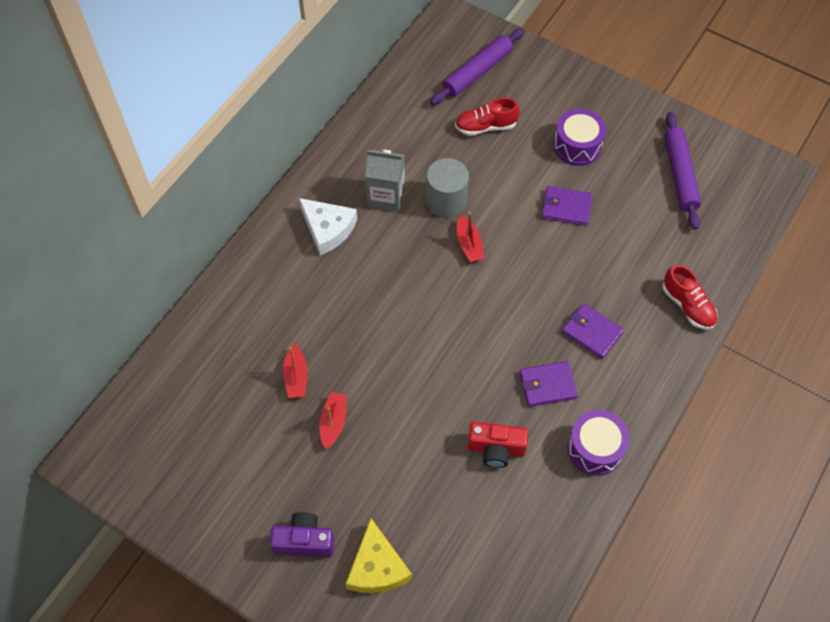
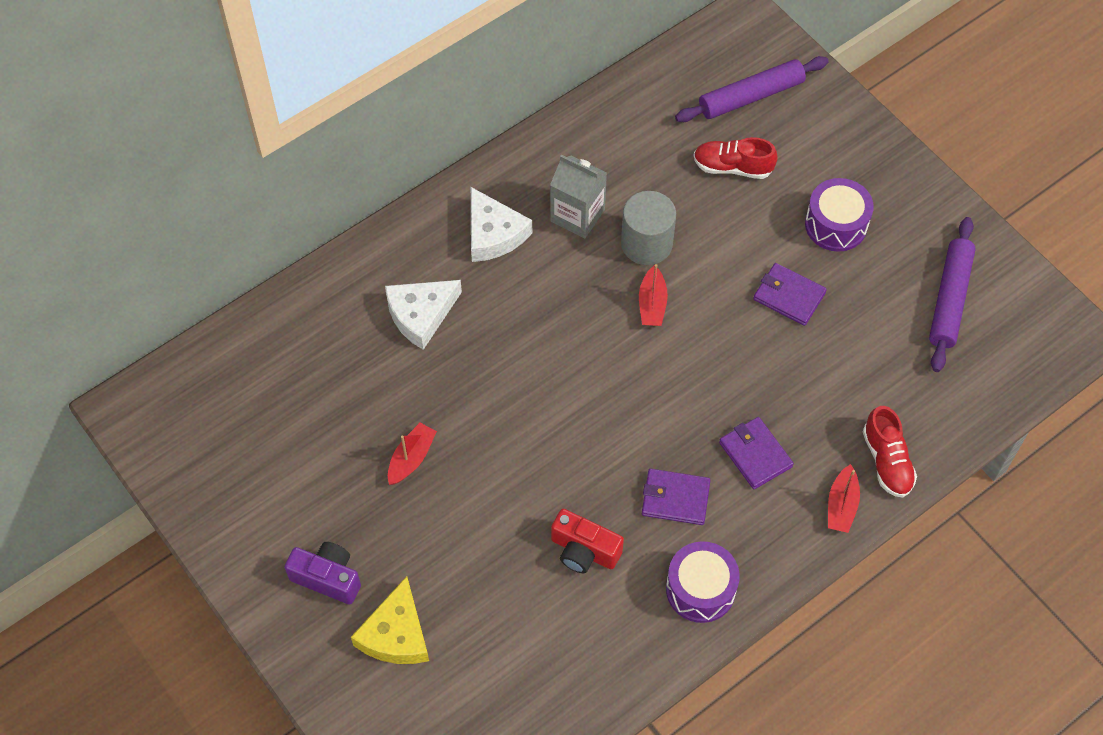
camera: 20 degrees right, 0 degrees up
red boat [283,344,308,398] -> red boat moved to [828,464,860,533]
none -> white cheese [385,280,462,350]

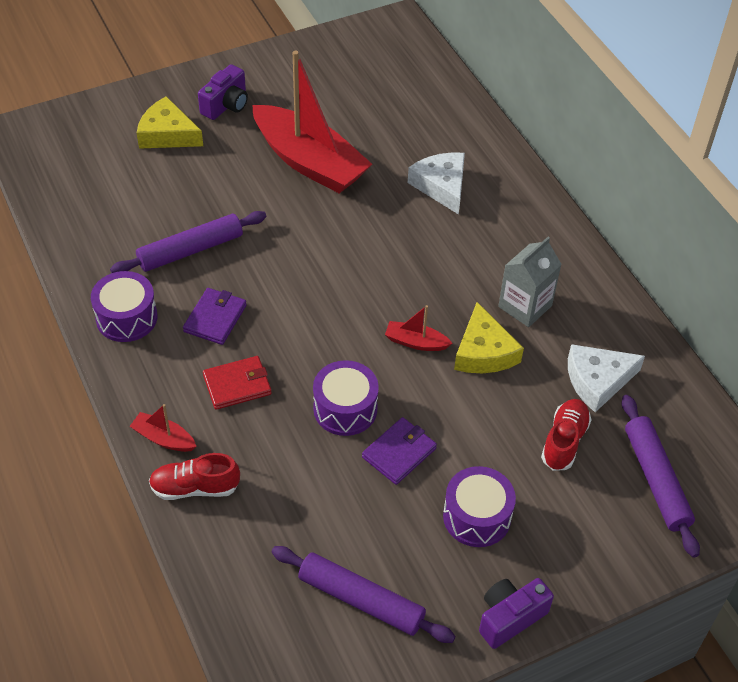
camera: 100 degrees right, 10 degrees down
red boat [388,423,437,485] -> red boat [252,51,372,193], size x2.43
white cheese [471,187,532,262] -> white cheese moved to [568,344,645,412]
red camera [551,509,624,573] -> purple rolling pin [110,211,266,273]
grey cylinder [621,191,676,265] -> yellow cheese [454,302,524,373]
purple wallet [719,417,794,489] -> red wallet [203,356,272,410]
none -> purple drum [313,360,379,436]
none -> purple camera [479,578,554,649]

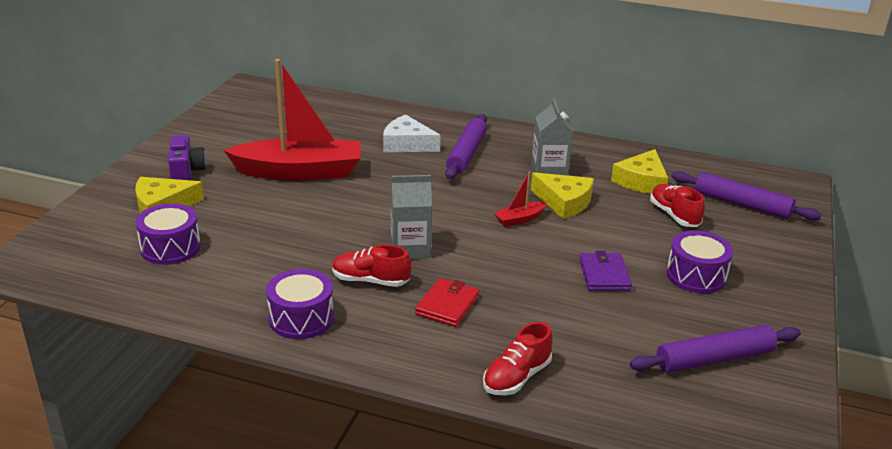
camera: 45 degrees left, 20 degrees down
purple rolling pin [110,211,266,273] -> purple rolling pin moved to [445,114,487,179]
red boat [130,404,197,452] -> none
purple wallet [183,288,247,345] -> red shoe [332,245,411,287]
purple drum [313,360,379,436] -> purple drum moved to [135,203,201,265]
purple camera [479,578,554,649] -> none
white cheese [568,344,645,412] -> yellow cheese [611,149,668,194]
none -> grey carton [391,175,432,259]

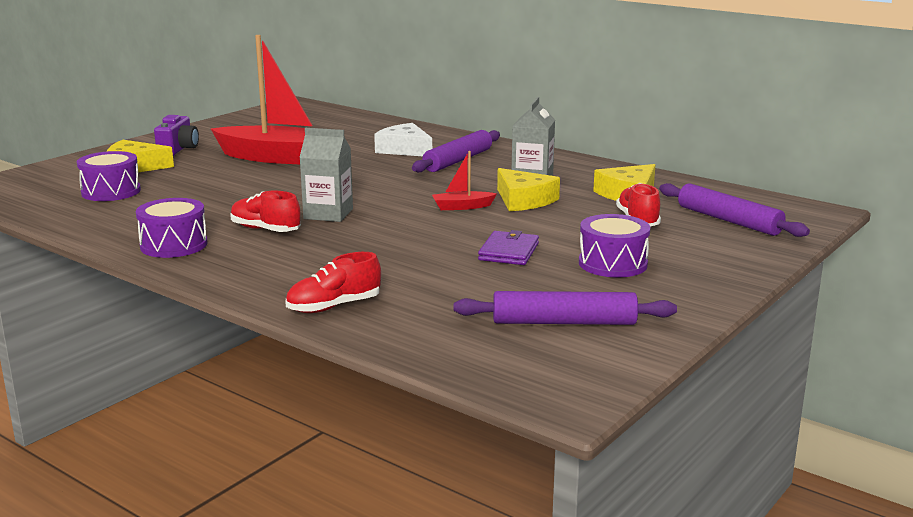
camera: 20 degrees right, 10 degrees down
red wallet [415,278,479,327] -> none

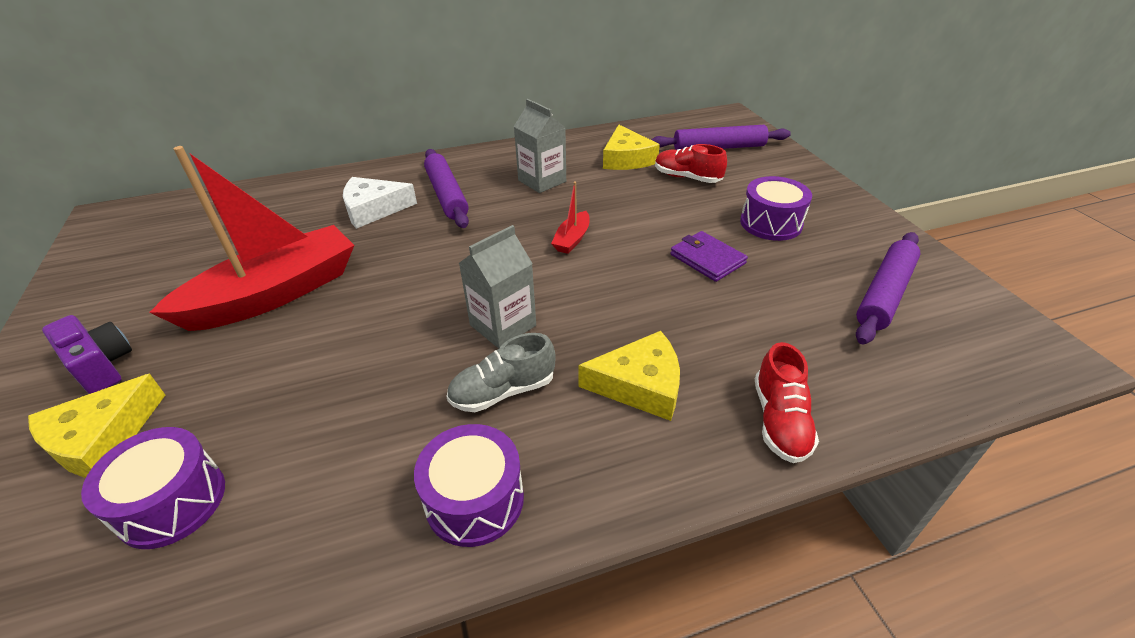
camera: 55 degrees left, 20 degrees up
red shoe [230,191,301,232] -> grey shoe [446,333,556,412]
yellow cheese [497,168,560,211] -> yellow cheese moved to [578,331,680,421]

